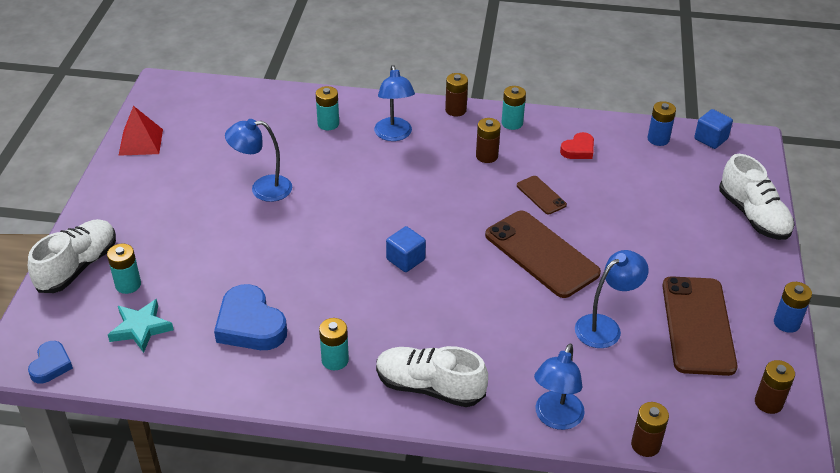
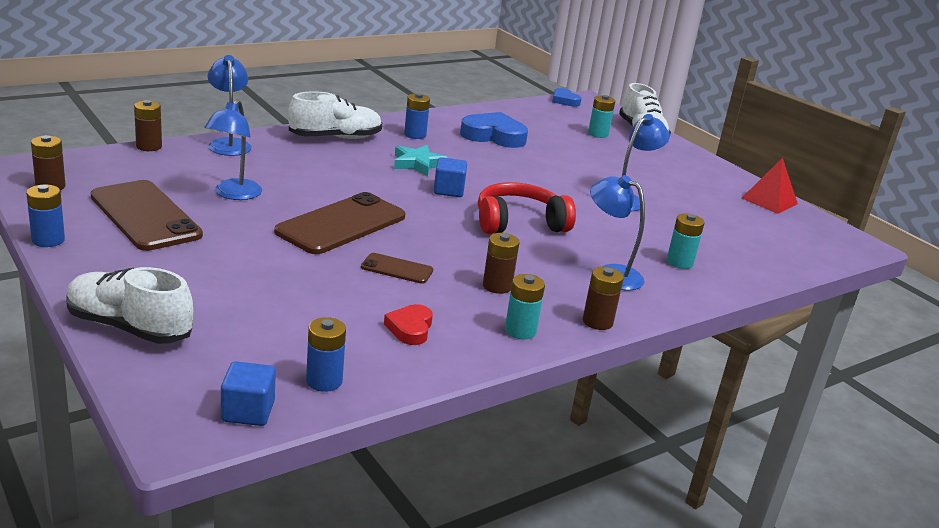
camera: 135 degrees right, 15 degrees down
turquoise star [108,299,174,353] -> turquoise star moved to [394,145,448,176]
turquoise battery [319,318,349,370] -> blue battery [404,93,430,139]
brown phone [485,211,601,298] -> brown phone turned 60 degrees counterclockwise [274,192,406,254]
none -> red headphones [478,182,576,234]

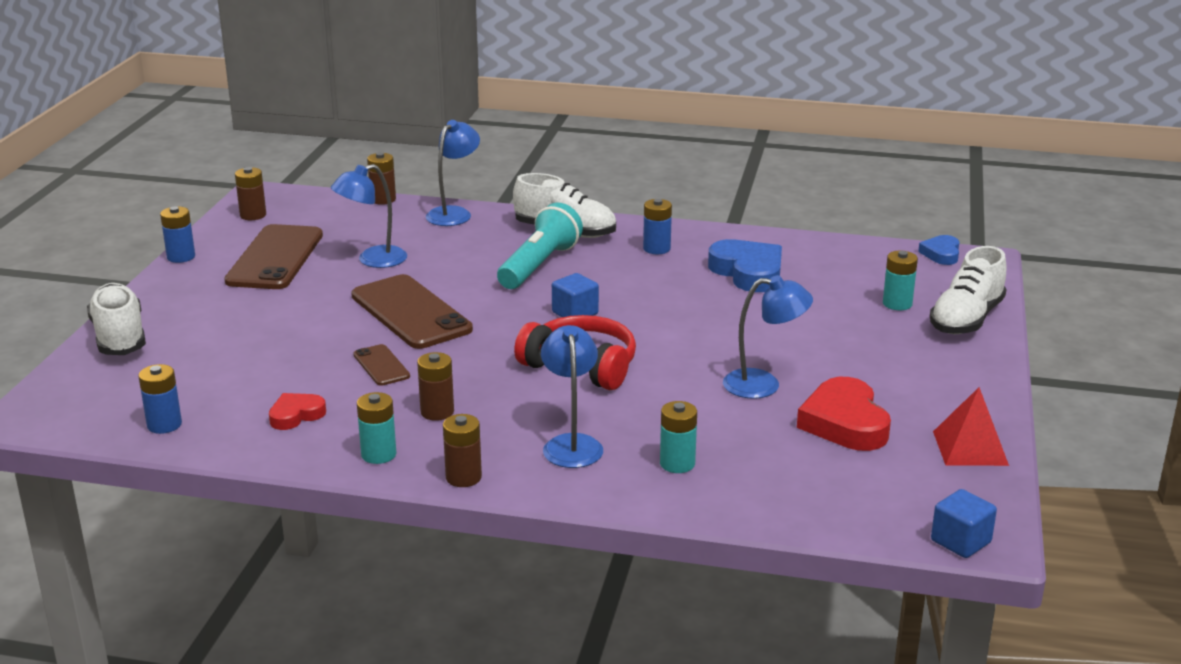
camera: 50 degrees right, 0 degrees up
blue cube [221,361,276,426] -> blue cube moved to [931,489,997,558]
brown phone [274,192,406,254] -> brown phone turned 60 degrees clockwise [351,274,473,349]
turquoise star [394,145,448,176] -> none
none -> turquoise flashlight [497,203,583,289]
none -> red heart [797,377,891,451]

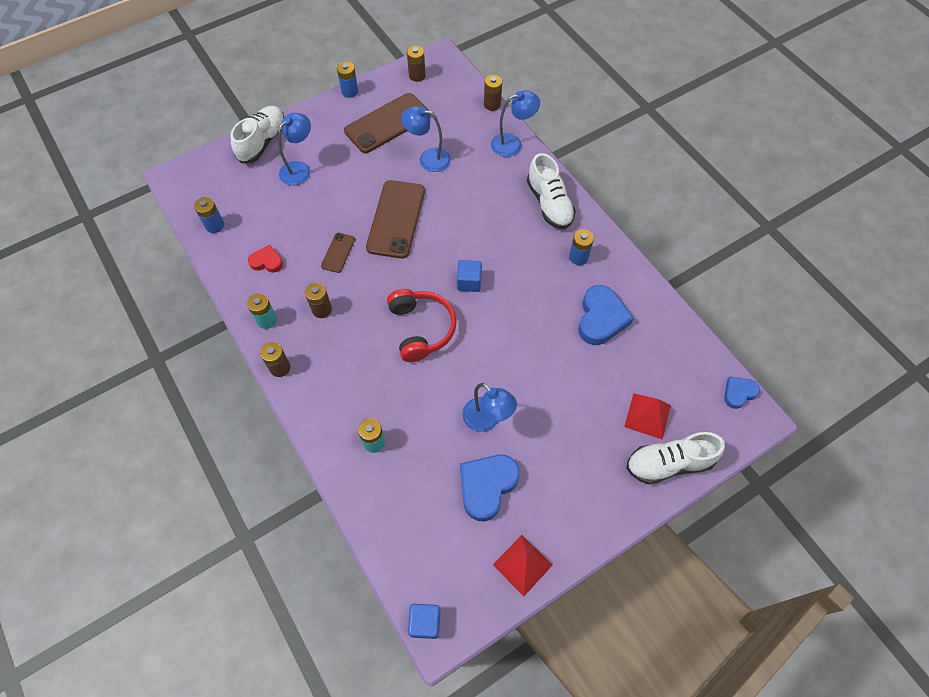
camera: 45 degrees right, 35 degrees up
turquoise flashlight [497,203,583,289] -> none
blue lamp [541,325,603,468] -> blue lamp moved to [278,113,311,186]
red heart [797,377,891,451] -> blue heart [460,455,520,521]
turquoise battery [883,251,918,310] -> red pyramid [624,393,671,440]

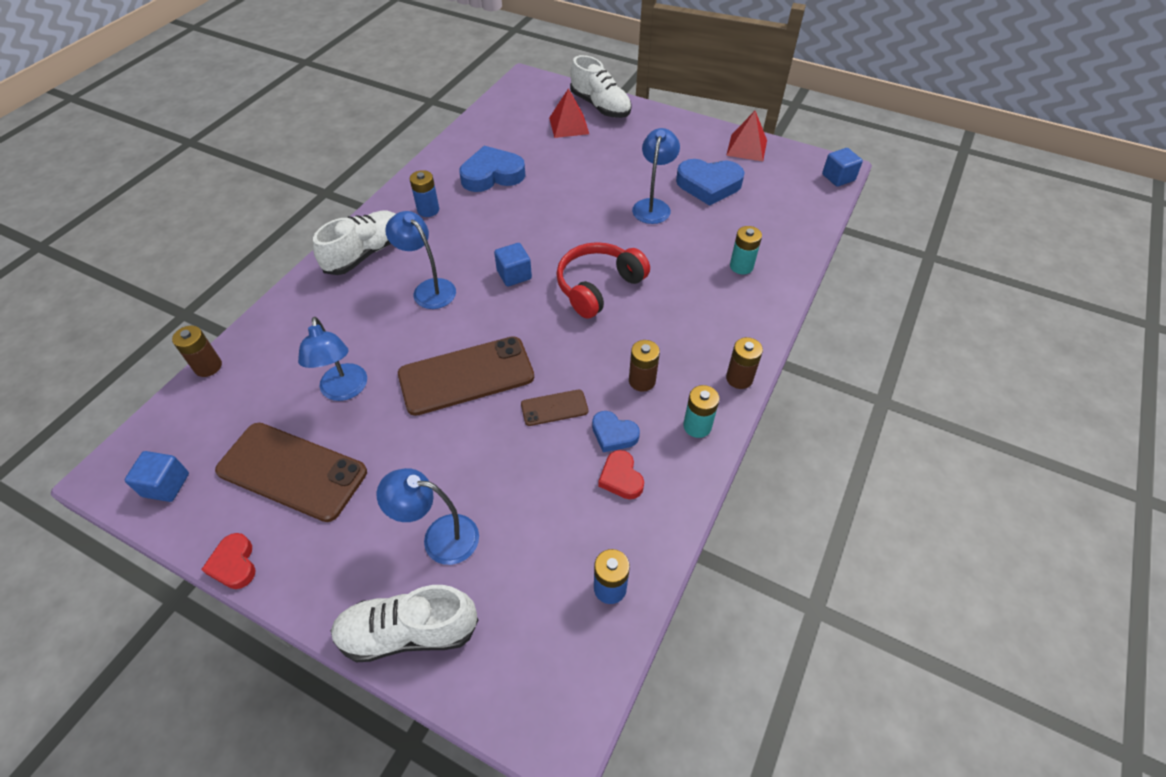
camera: 120 degrees left, 10 degrees down
blue battery [337,62,358,98] -> red heart [201,533,256,589]
brown battery [407,46,426,82] -> blue cube [125,451,189,502]
blue lamp [491,90,540,157] -> blue lamp moved to [385,211,456,309]
blue heart [724,377,760,409] -> blue heart moved to [592,411,640,452]

